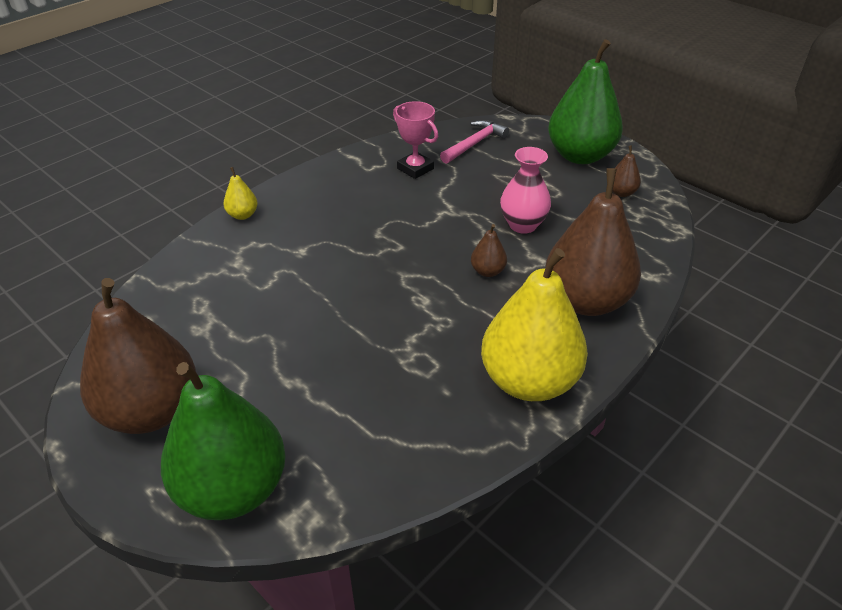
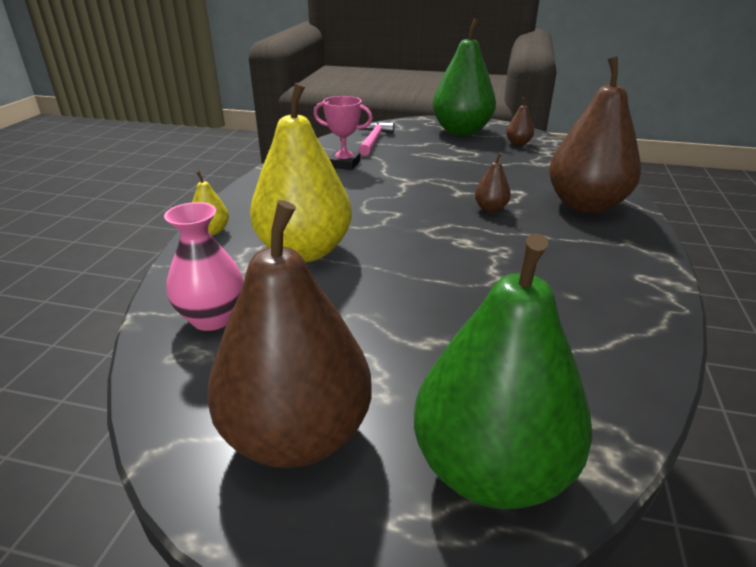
camera: 30 degrees left, 10 degrees down
yellow pear [481,248,588,401] -> yellow pear moved to [250,83,352,262]
pink vase [500,147,551,234] -> pink vase moved to [164,202,244,331]

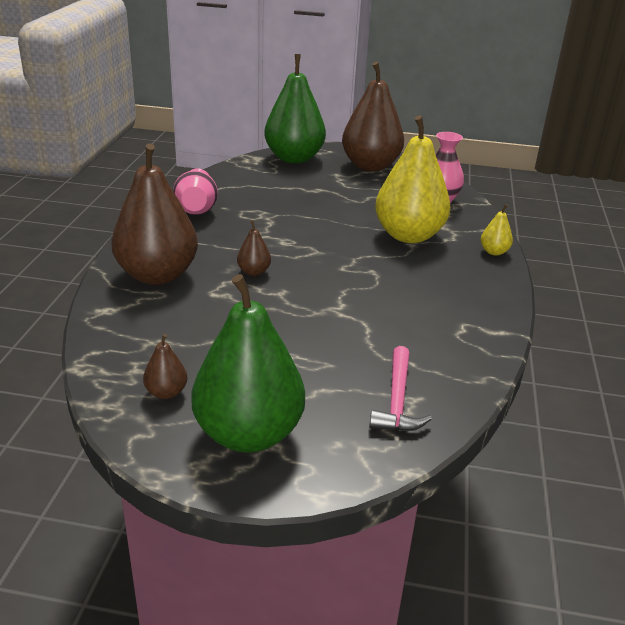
camera: 175 degrees right, 0 degrees up
pink trophy [314,96,373,170] -> none
none -> pink vase [173,168,218,215]

